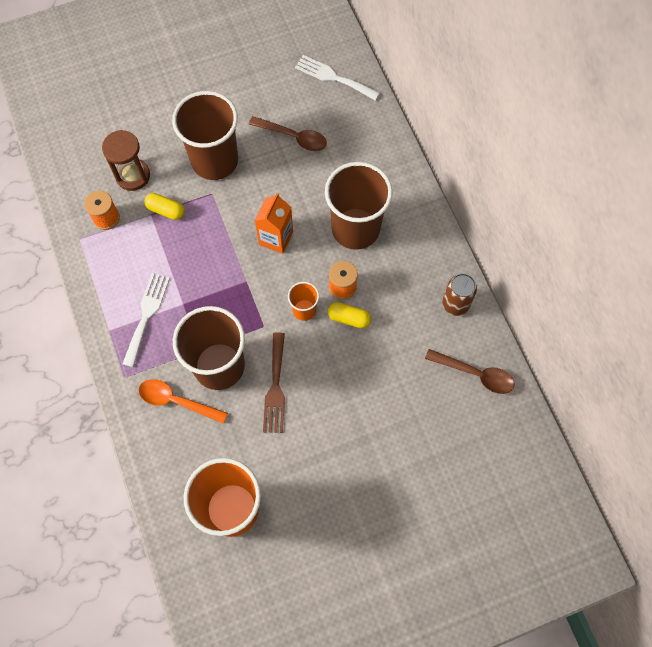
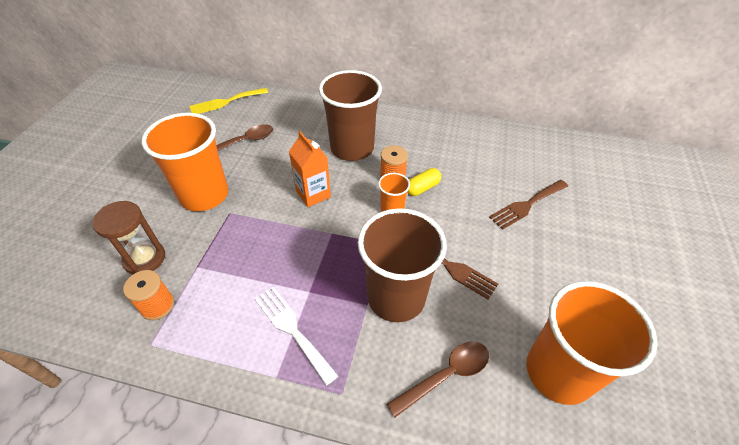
camera: 55 degrees left, 20 degrees down
orange spoon [138,379,228,424] -> none
yellow capsule [144,193,184,220] -> none
brown cup [172,91,238,180] -> orange cup [142,113,228,211]
white fork [295,55,380,101] -> yellow fork [189,88,268,114]
brown spoon [425,349,515,394] -> brown spoon moved to [386,341,489,418]
brown can [442,273,477,316] -> none
none -> brown fork [489,180,568,230]

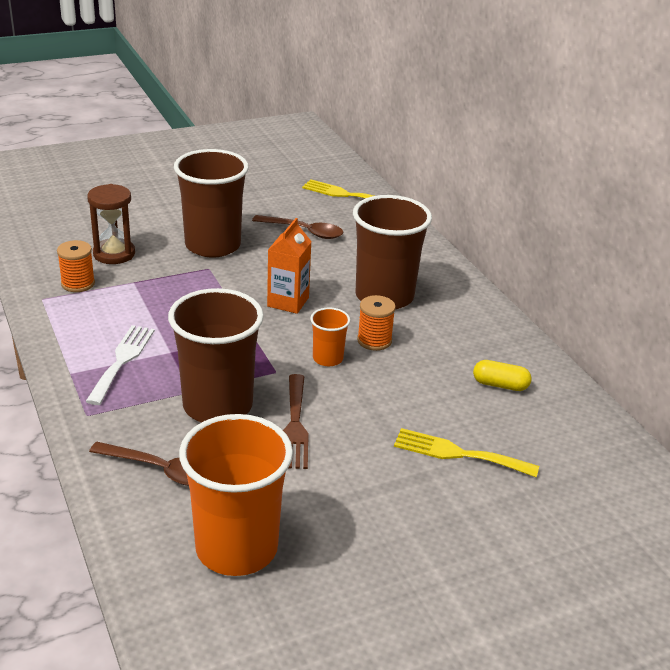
camera: 50 degrees right, 15 degrees down
orange cup [142,113,228,211] -> brown cup [174,149,249,257]
yellow capsule [407,168,441,196] -> yellow capsule moved to [473,360,532,391]
brown fork [489,180,568,230] -> yellow fork [394,428,539,477]

